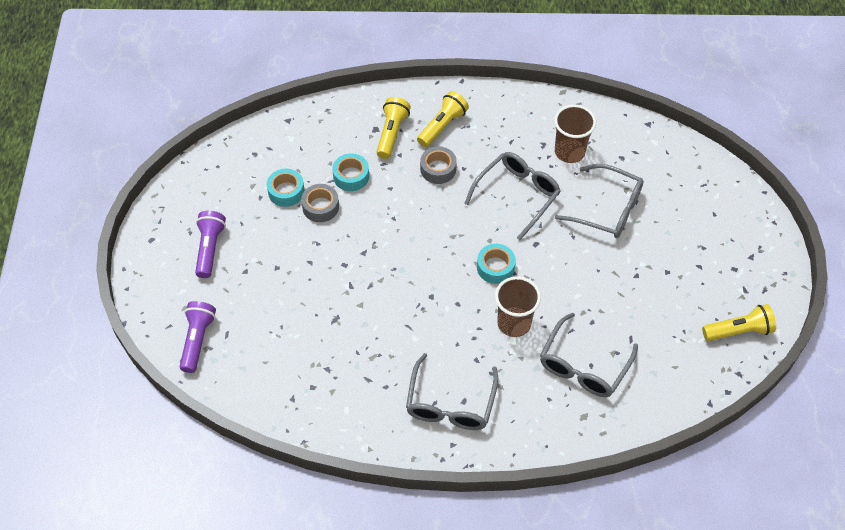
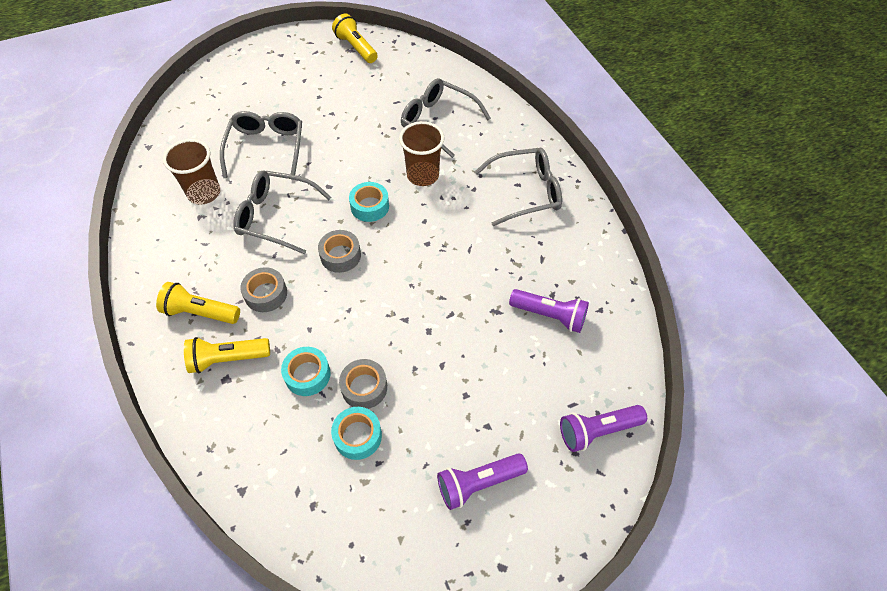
camera: 115 degrees left, 0 degrees up
grey glasses [540,312,638,397] -> grey glasses turned 150 degrees counterclockwise [401,78,491,158]
none -> grey tape [318,230,361,273]
none -> purple flashlight [509,289,589,333]

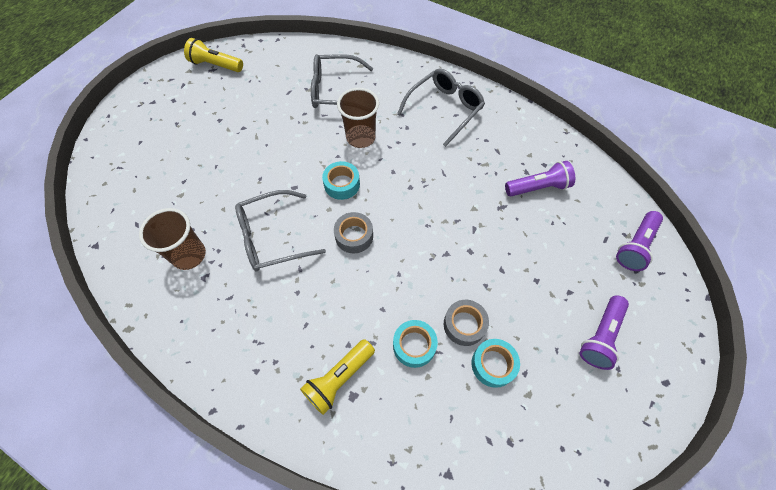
camera: 35 degrees left, 5 degrees up
yellow flashlight [156,282,240,324] -> none
grey glasses [220,111,302,180] -> none
grey tape [240,267,287,312] -> none

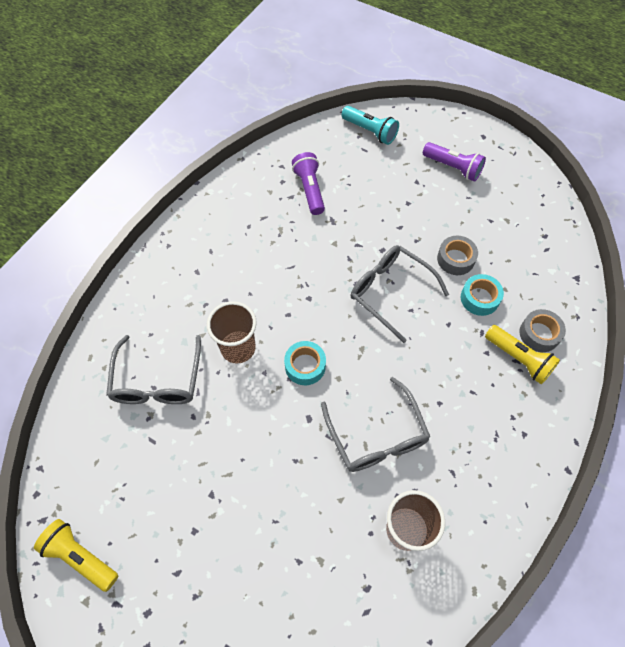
camera: 90 degrees left, 0 degrees up
yellow flashlight [184,38,243,72] -> yellow flashlight turned 105 degrees clockwise [34,519,118,592]
grey tape [334,212,373,253] -> grey tape moved to [519,309,566,352]
grey glasses [397,69,485,147] -> grey glasses moved to [351,245,449,343]
turquoise tape [471,339,520,388] -> none
purple flashlight [616,211,663,271] -> turquoise flashlight [342,106,399,145]

